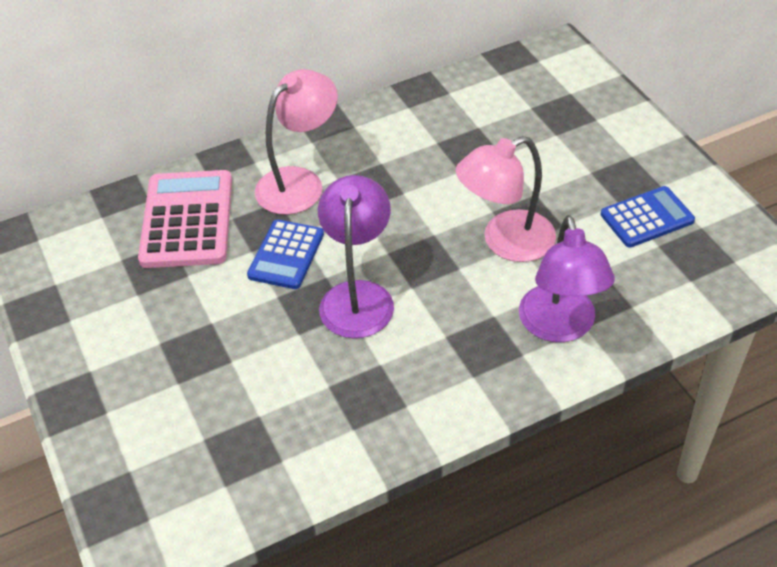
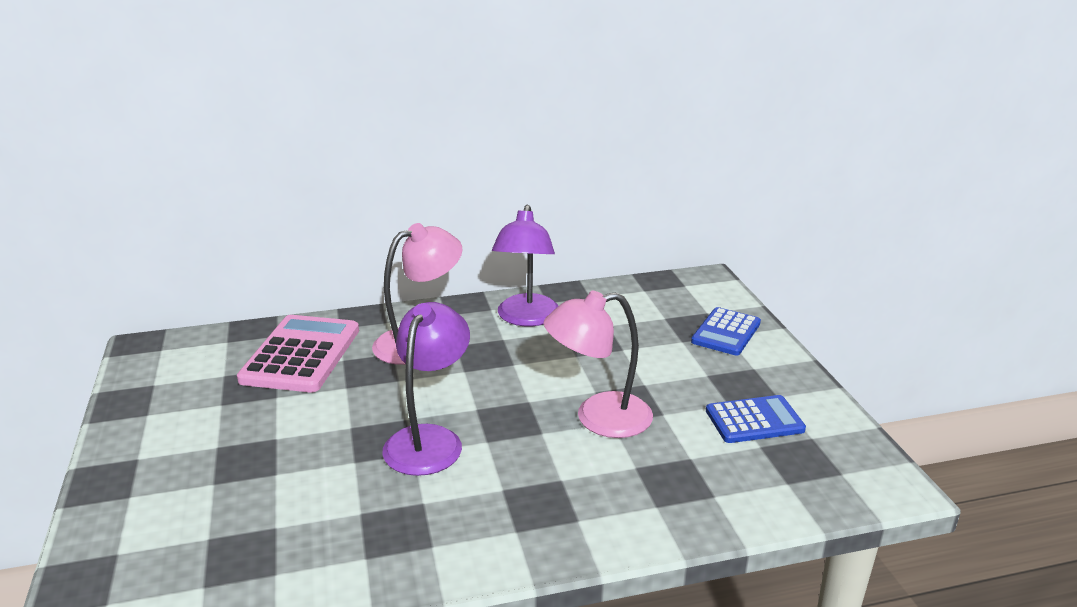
camera: 10 degrees right, 20 degrees down
blue calculator [247,219,324,289] -> blue calculator moved to [691,307,761,356]
purple lamp [519,215,615,342] -> purple lamp moved to [492,204,558,326]

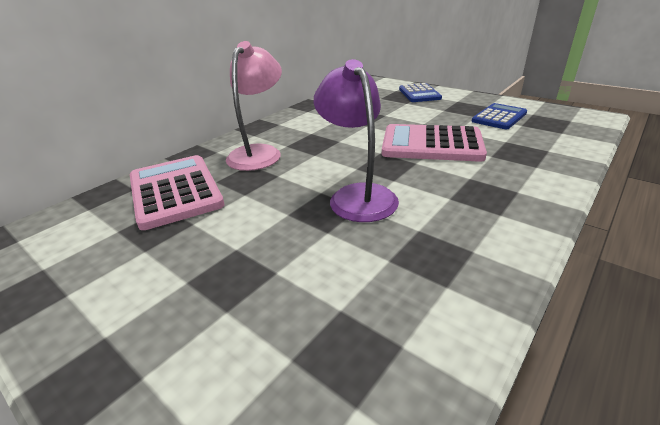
camera: 35 degrees left, 5 degrees up
purple lamp [492,204,558,326] -> none
pink lamp [544,291,653,438] -> pink calculator [382,124,487,162]

